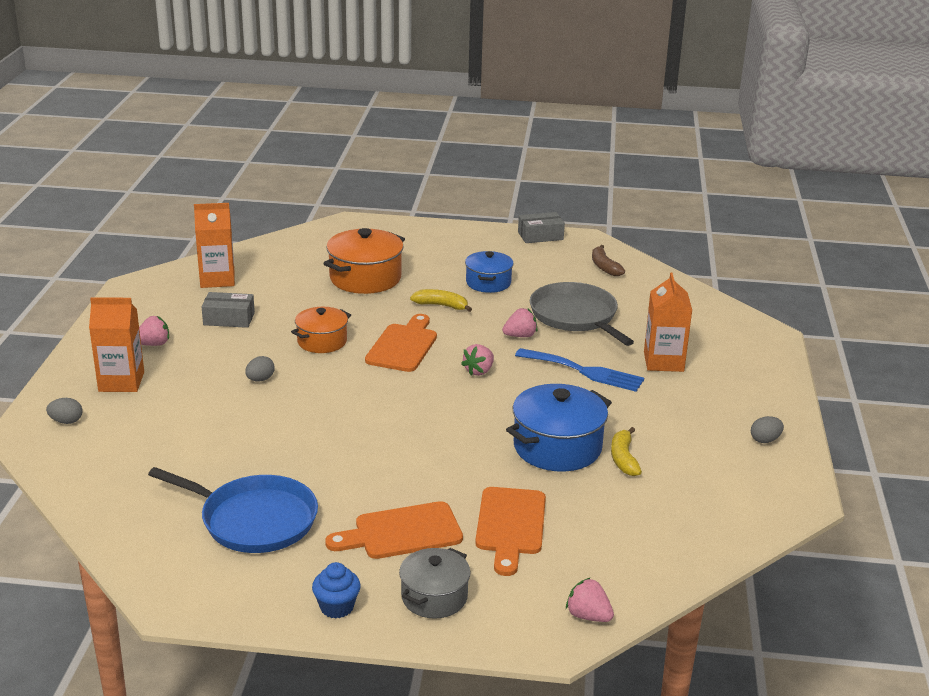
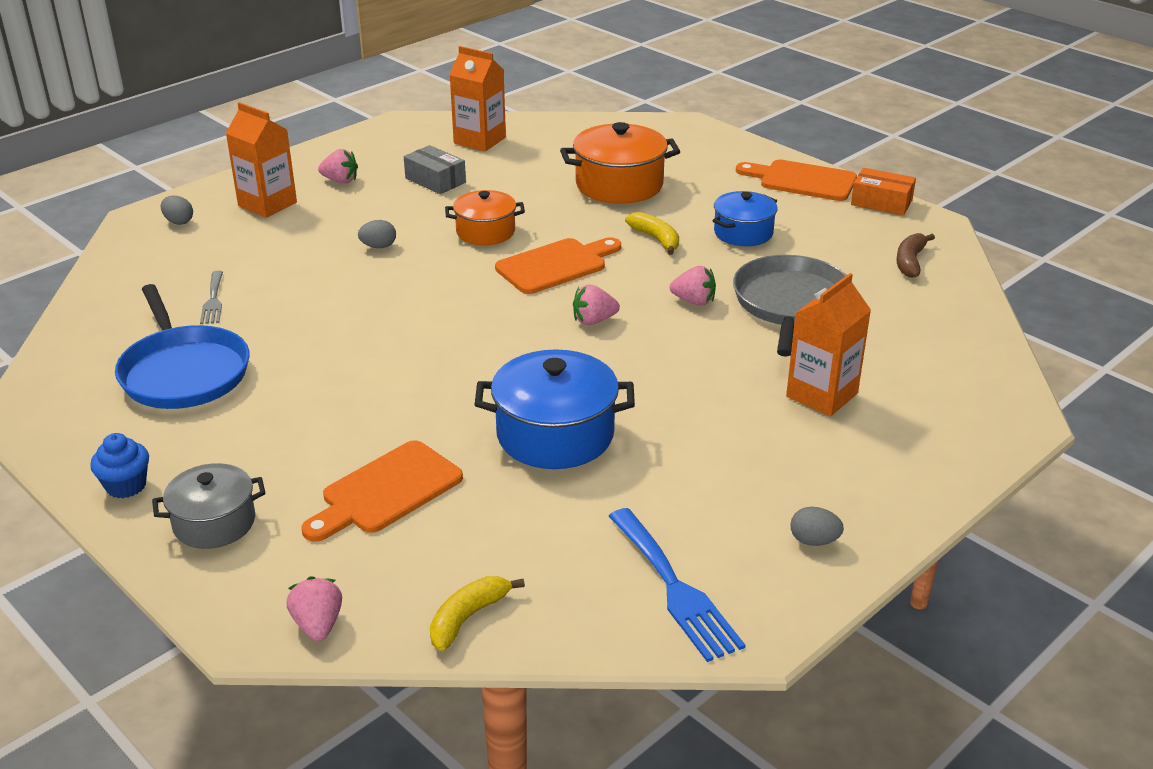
camera: 40 degrees right, 5 degrees up
orange cutting board [325,501,463,559] -> orange cutting board moved to [736,160,857,201]
blue fork [515,348,644,392] -> blue fork moved to [609,508,746,662]
grey box [518,212,565,243] -> orange box [851,168,916,215]
yellow banana [611,427,642,476] -> yellow banana moved to [430,576,525,651]
none -> grey fork [200,271,223,324]

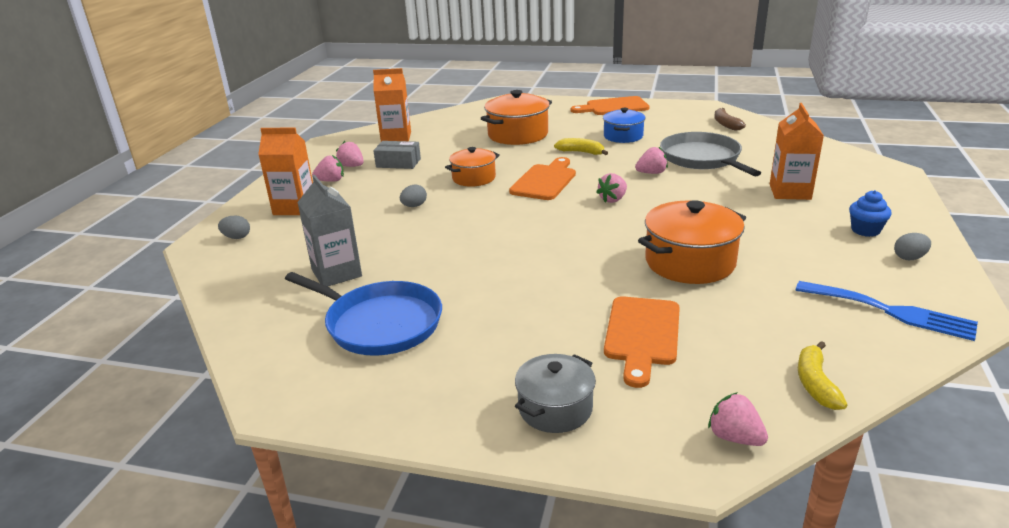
camera: 30 degrees left, 5 degrees down
blue cupcake [90,433,149,498] -> blue cupcake moved to [849,190,892,237]
grey fork [200,271,223,324] -> grey carton [297,175,362,287]
blue pot [475,349,635,469] -> orange pot [638,200,746,284]
orange box [851,168,916,215] -> none
none -> pink strawberry [336,141,364,167]

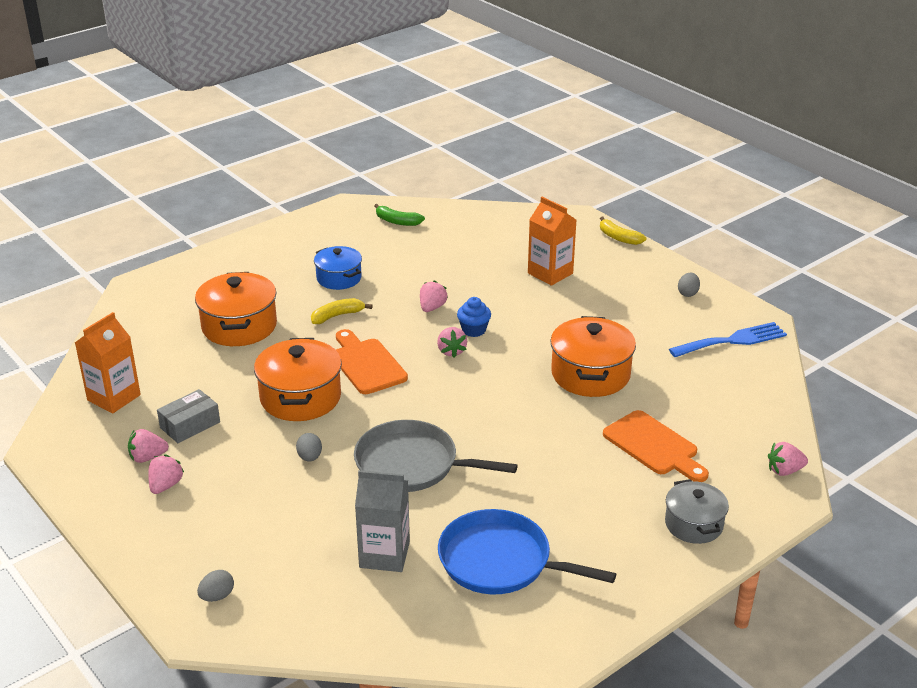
camera: 55 degrees left, 5 degrees up
orange carton [258,127,313,215] -> none
blue pan [285,272,442,356] -> blue pan turned 135 degrees counterclockwise [438,509,616,594]
orange pot [445,147,500,187] -> orange pot [254,338,342,421], size x1.58
orange cutting board [571,96,650,115] -> none
grey pan [660,132,761,177] -> grey pan moved to [354,420,518,492]
brown banana [714,108,746,131] -> green banana [374,204,425,226]
yellow banana [798,341,847,410] -> yellow banana moved to [600,217,646,245]
blue cupcake [849,190,892,237] -> blue cupcake moved to [457,297,491,337]

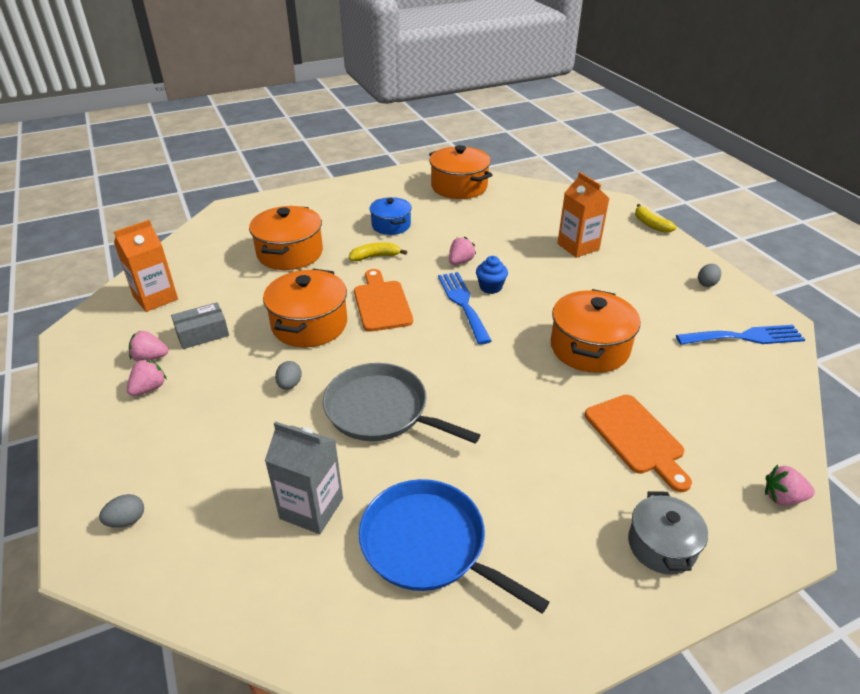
camera: 15 degrees right, 5 degrees up
green banana [374,204,425,226] -> orange pot [429,145,493,199]
pink strawberry [437,327,467,358] -> blue fork [438,272,492,345]

